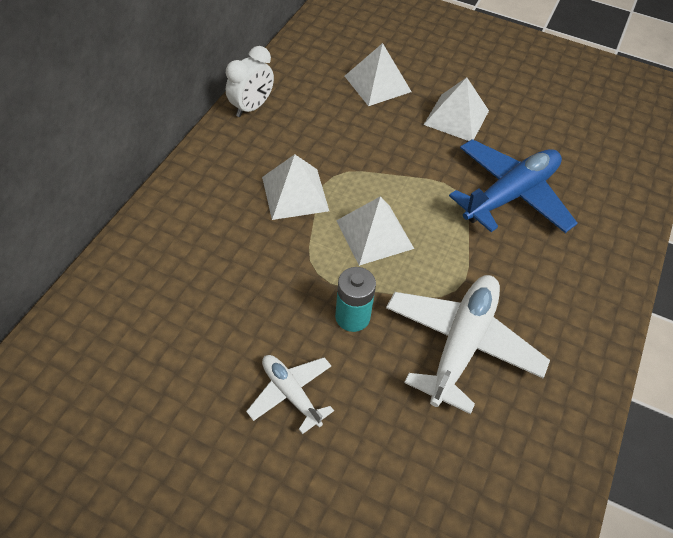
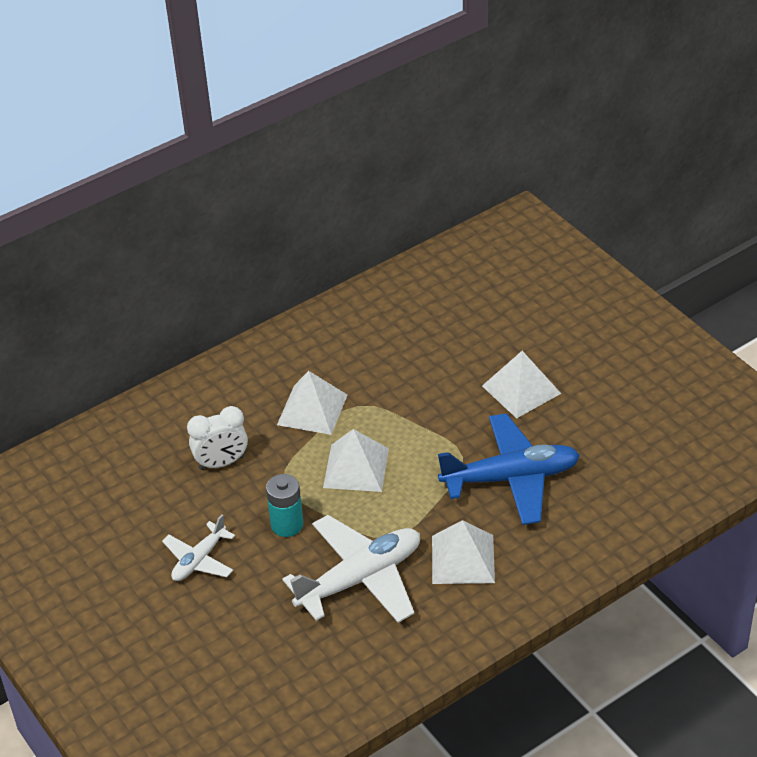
camera: 35 degrees right, 10 degrees down
white clock [226,46,274,117] -> white clock moved to [187,406,248,470]
white plane [246,355,334,434] -> white plane turned 135 degrees counterclockwise [162,514,235,581]
white pyramid [345,43,412,106] -> white pyramid moved to [432,520,495,584]

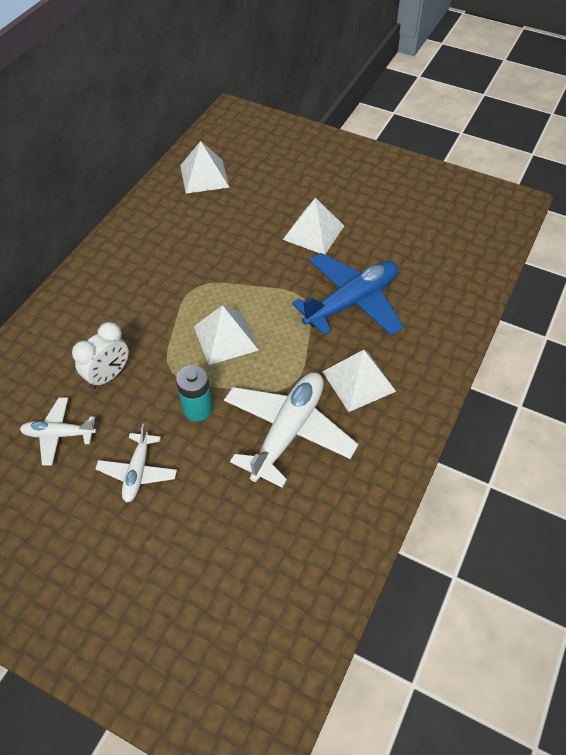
camera: 30 degrees left, 10 degrees up
white pyramid [277,371,348,435] -> white pyramid moved to [180,141,229,194]
none -> white plane [20,397,96,466]

